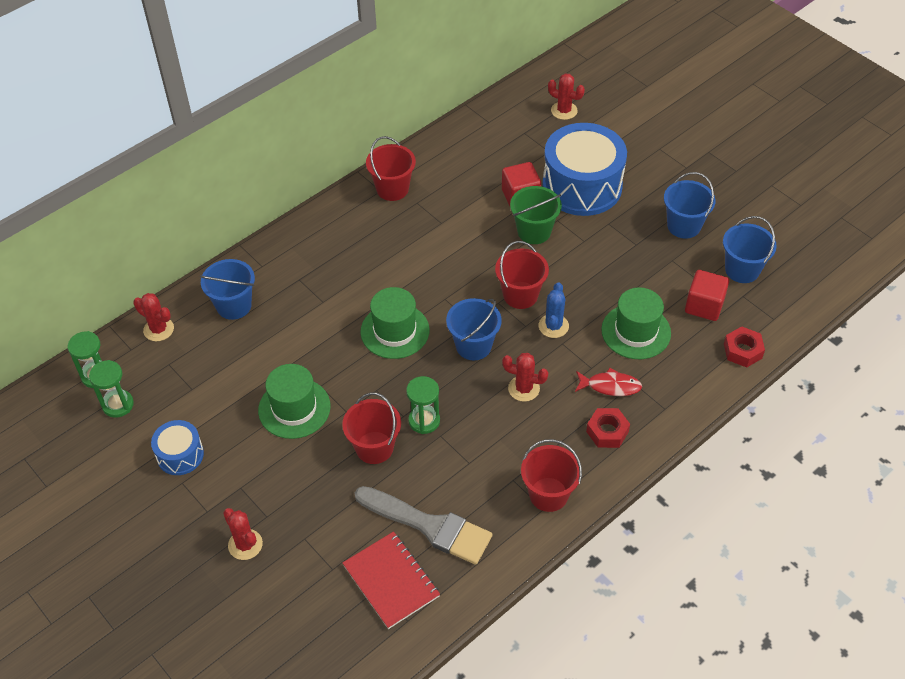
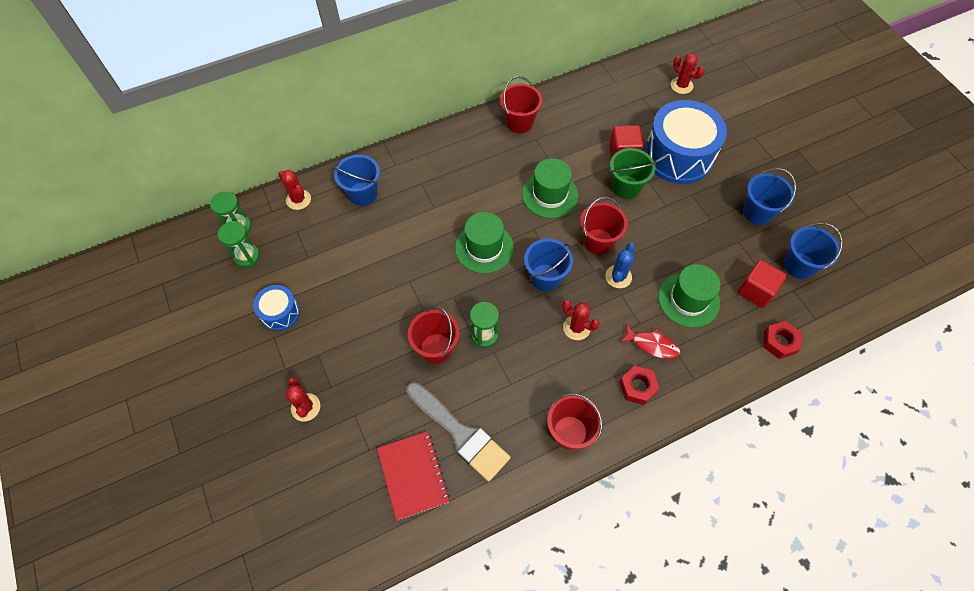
camera: 15 degrees right, 10 degrees up
green hat [258,364,331,439] -> green hat moved to [522,158,578,218]

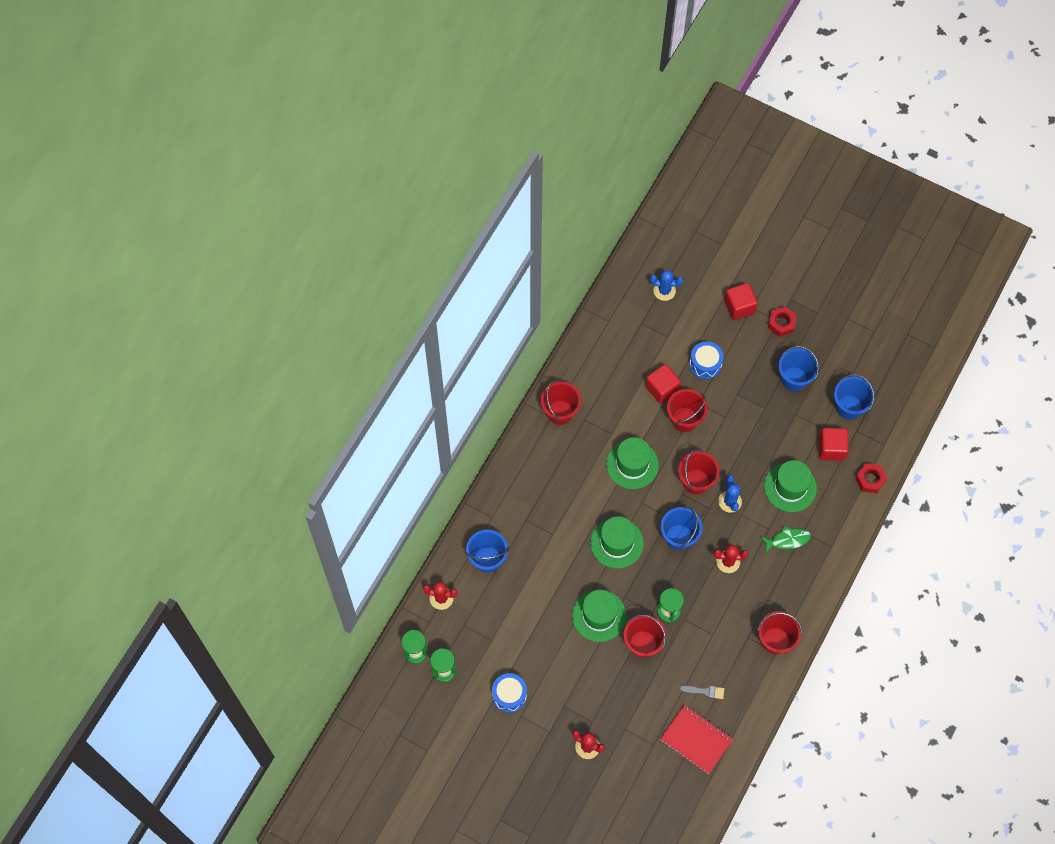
camera: 35 degrees left, 5 degrees up
grey brush [406,382,510,482] -> grey brush [680,685,724,699], size x0.42
green bucket [610,148,657,199] -> red bucket [667,389,708,432]
red nut [619,365,660,405] -> red nut moved to [768,306,797,337]
red fish [620,324,680,359] -> green fish [760,526,811,554]
blue drum [644,100,727,184] -> blue drum [689,341,724,379], size x0.50
red cactus [671,53,705,94] -> blue cactus [650,270,683,301]
none -> green hat [572,589,626,642]
none -> red cube [724,283,758,320]

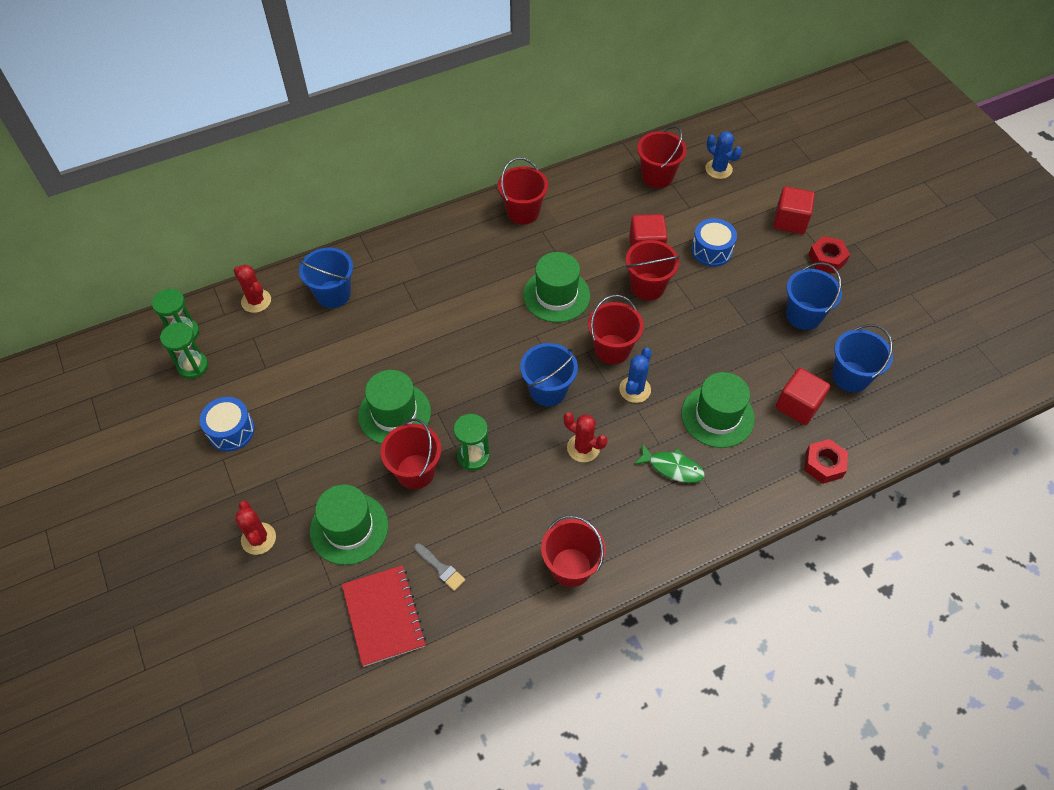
camera: 35 degrees right, 10 degrees down
green hat [590,516,644,569] -> green hat moved to [310,484,388,565]
none -> red bucket [637,126,687,188]

